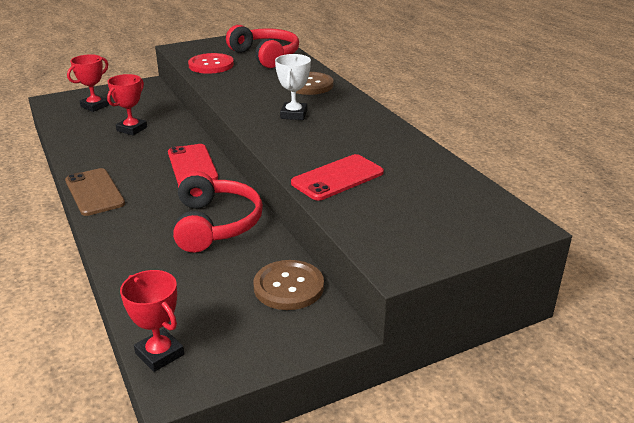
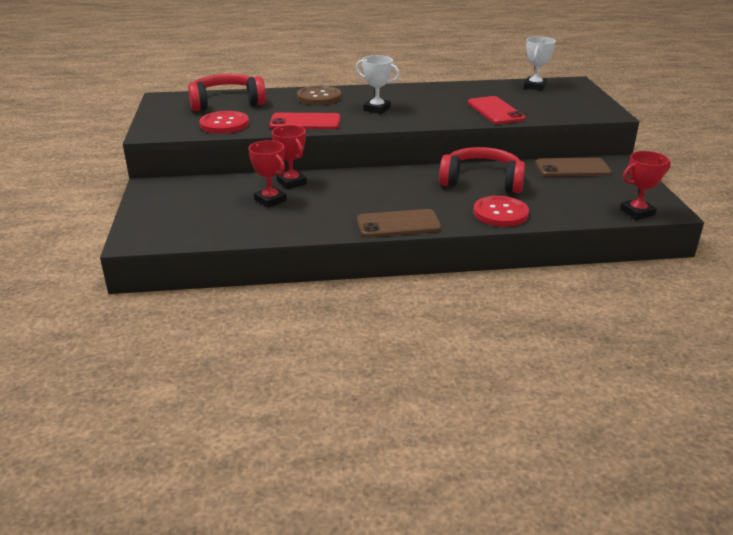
camera: 70 degrees left, 0 degrees up
red trophy [67,54,109,112] -> red trophy moved to [272,125,307,189]
red phone [168,144,218,184] -> red phone moved to [269,113,340,129]
brown button [253,260,324,310] -> brown phone [535,157,612,177]
none -> red button [473,196,529,227]
none -> white trophy [524,36,556,91]

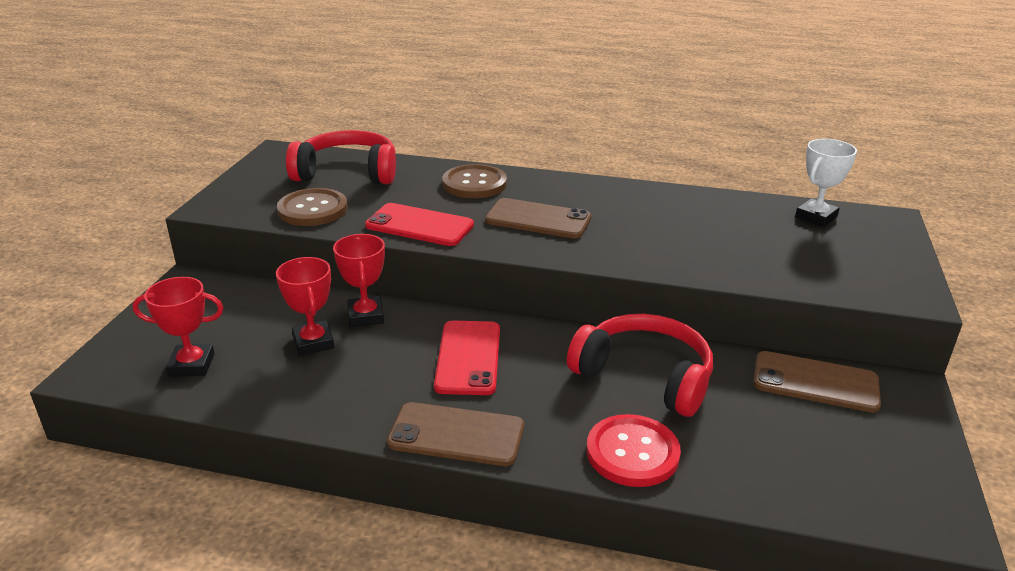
camera: 20 degrees right, 0 degrees up
red button [199,111,249,134] -> brown button [277,188,348,226]
white trophy [356,55,400,114] -> brown phone [485,198,592,239]
red phone [468,96,525,124] -> red phone moved to [434,321,500,395]
red trophy [620,151,671,220] -> red trophy moved to [133,277,223,377]

